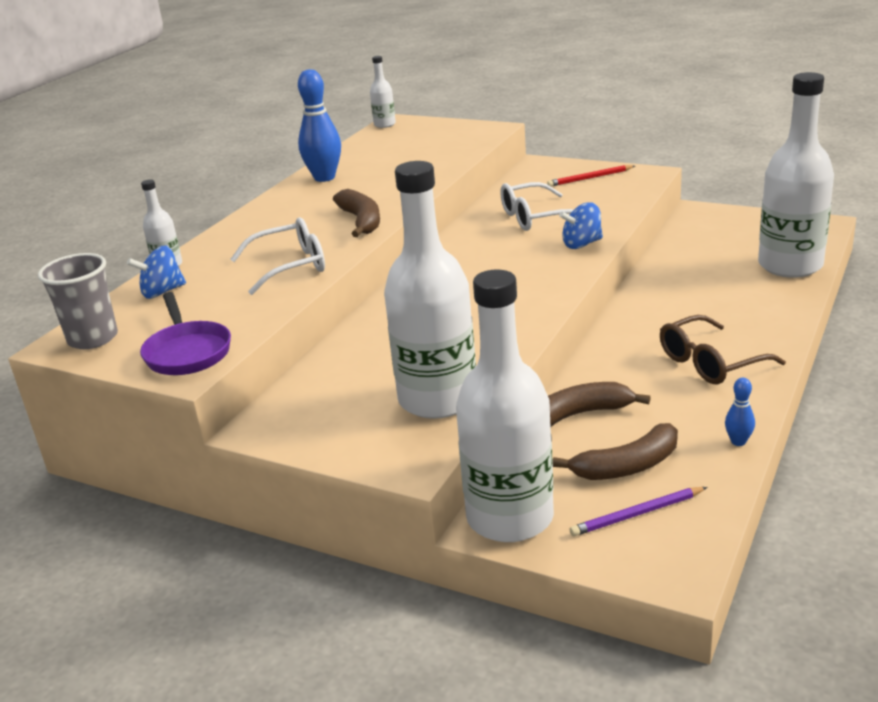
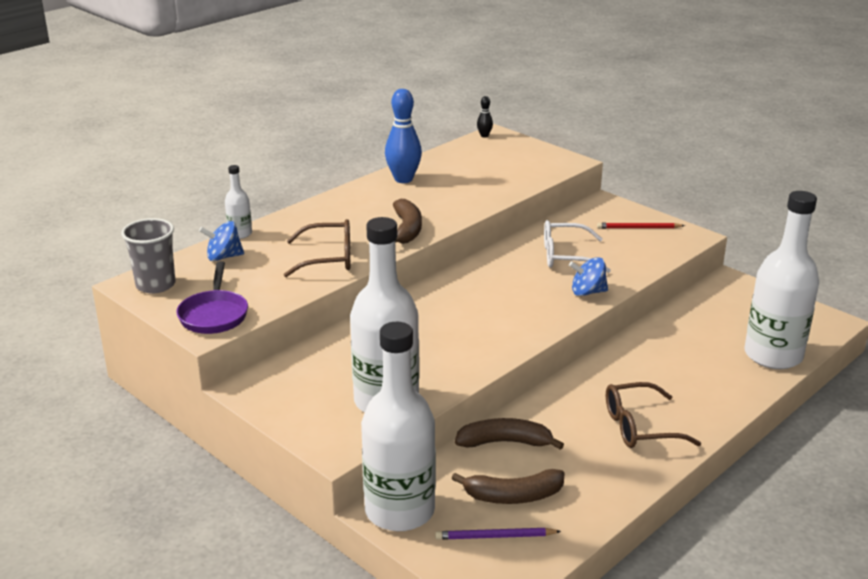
camera: 15 degrees right, 0 degrees up
white glasses [230,217,325,295] -> brown glasses [284,219,350,277]
white bottle [370,56,396,128] -> black bowling pin [477,96,493,138]
blue bowling pin [725,378,755,446] -> none

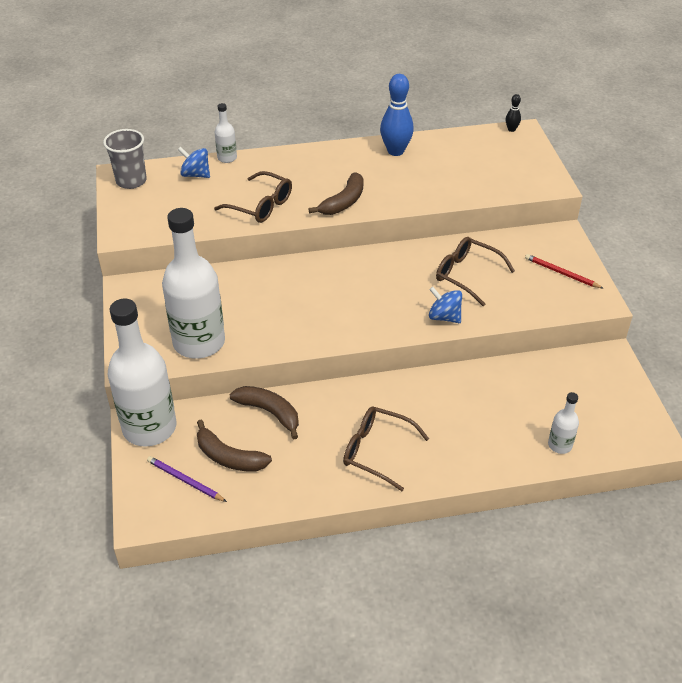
camera: 35 degrees right, 15 degrees up
purple pan [176,261,248,334] -> none
white glasses [544,220,611,273] -> brown glasses [436,237,515,306]
white bottle [744,191,819,369] -> white bottle [548,392,579,454], size x0.44

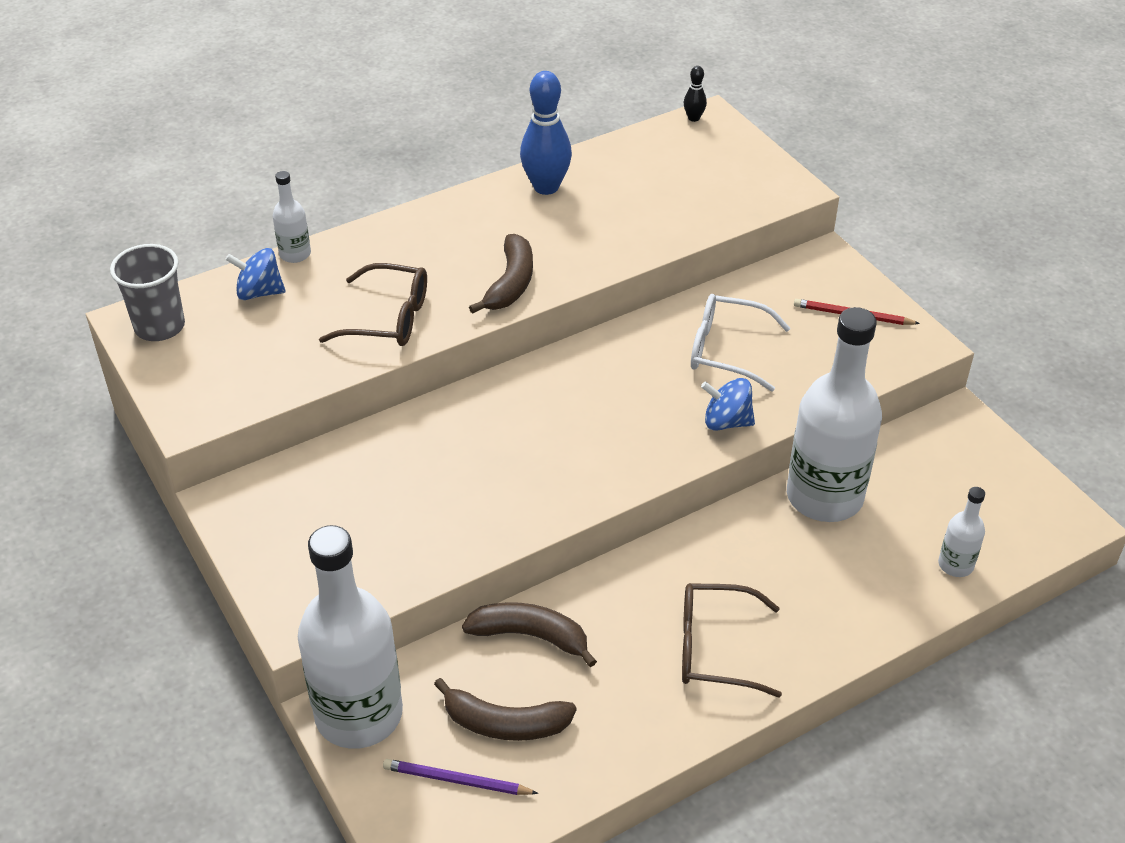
camera: 20 degrees left, 0 degrees up
white bottle [162,208,225,359] -> white bottle moved to [787,307,882,522]
brown glasses [436,237,515,306] -> white glasses [691,294,790,392]

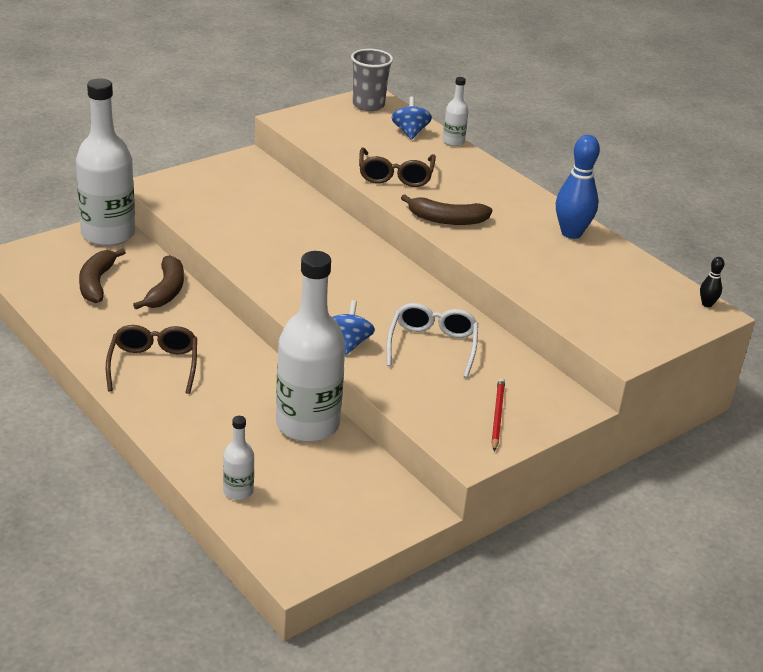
camera: 80 degrees right, 10 degrees down
purple pencil [383,759,538,795] -> none

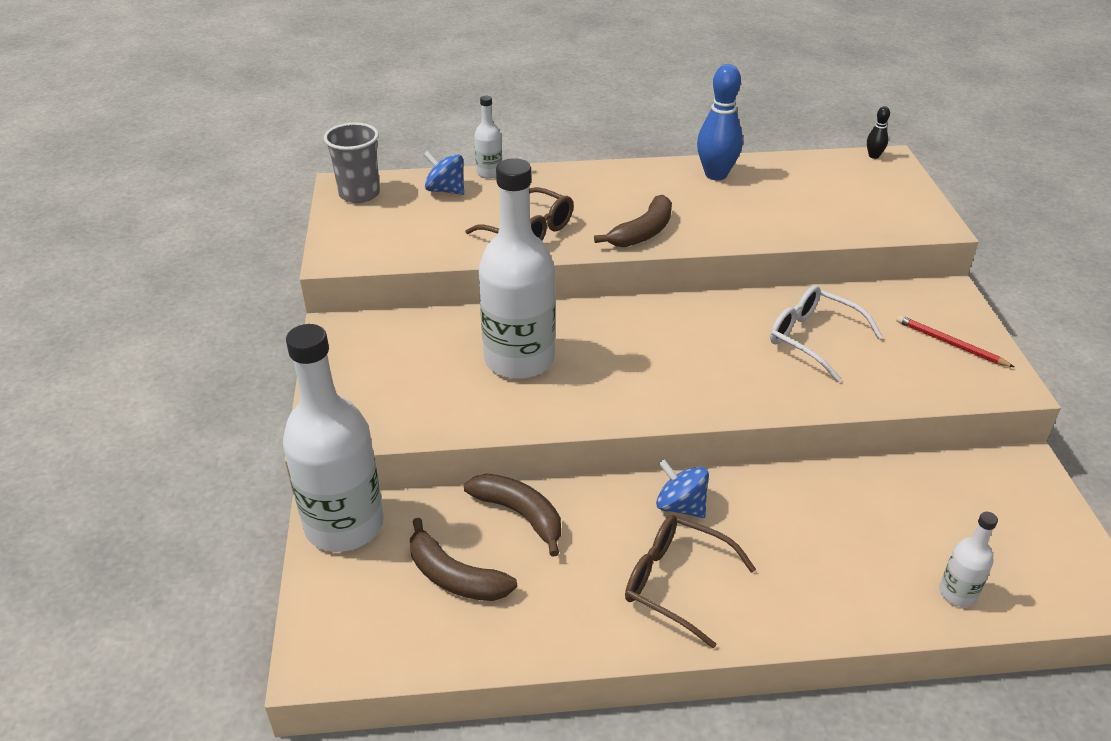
camera: 55 degrees left, 5 degrees up
white bottle [276,251,346,442] -> white bottle moved to [479,158,555,379]
blue spinning top [332,300,375,355] -> blue spinning top moved to [656,459,709,518]

